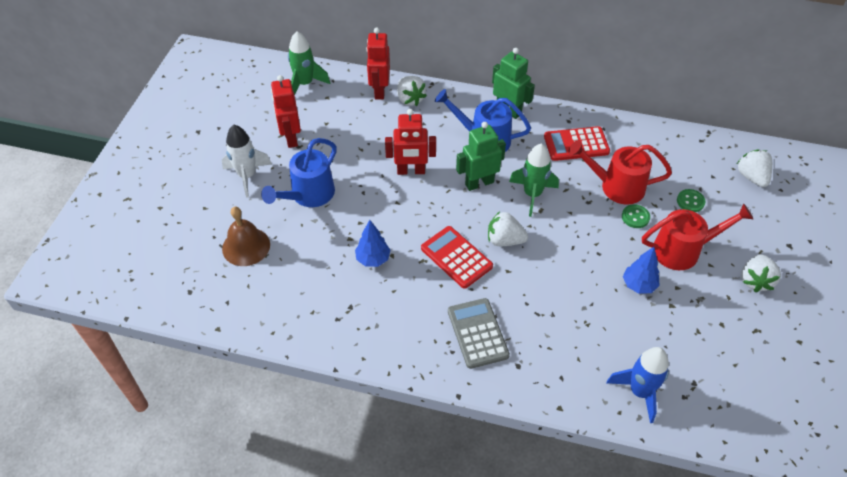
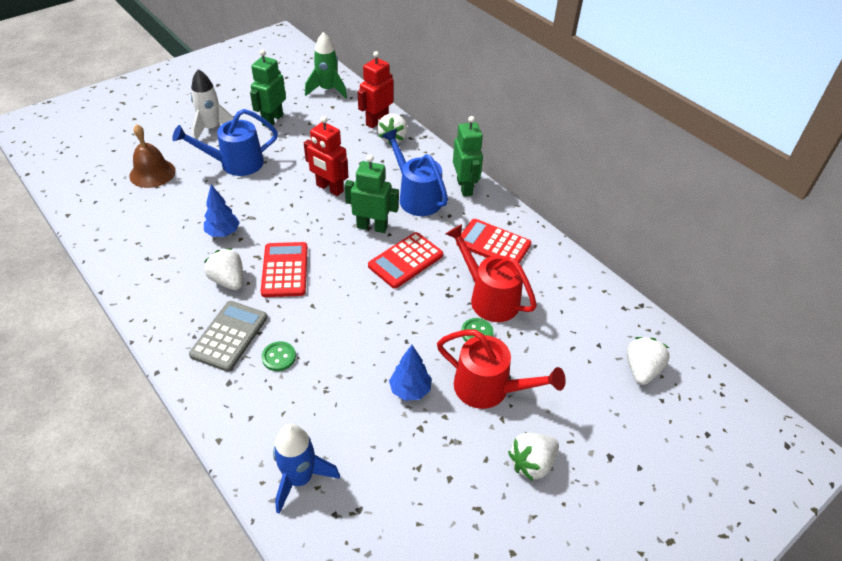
camera: 35 degrees right, 5 degrees down
red robot [271,75,301,148] -> green robot [250,49,286,127]
white strawberry [488,211,528,246] -> white strawberry moved to [204,248,243,290]
green rocket [509,144,559,217] -> red calculator [368,232,443,289]
green button [677,189,706,212] -> green button moved to [262,341,296,371]

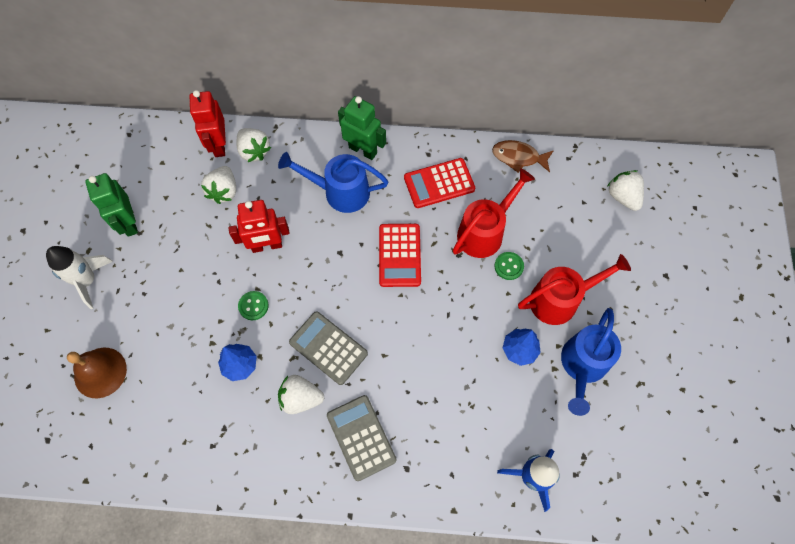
camera: 45 degrees left, 20 degrees up
blue watering can [172,109,278,176] -> blue watering can moved to [561,308,621,416]
red calculator [261,242,308,297] -> grey calculator [289,311,368,385]
green button [262,341,296,371] -> green button moved to [238,291,268,320]
green rocket [305,32,347,99] -> none
green robot [345,155,399,233] -> none
red watering can [446,224,537,322] -> red watering can turned 135 degrees clockwise [453,168,535,258]
white strawberry [508,433,559,481] -> white strawberry moved to [201,166,236,204]
none -> brown fish [492,140,554,173]

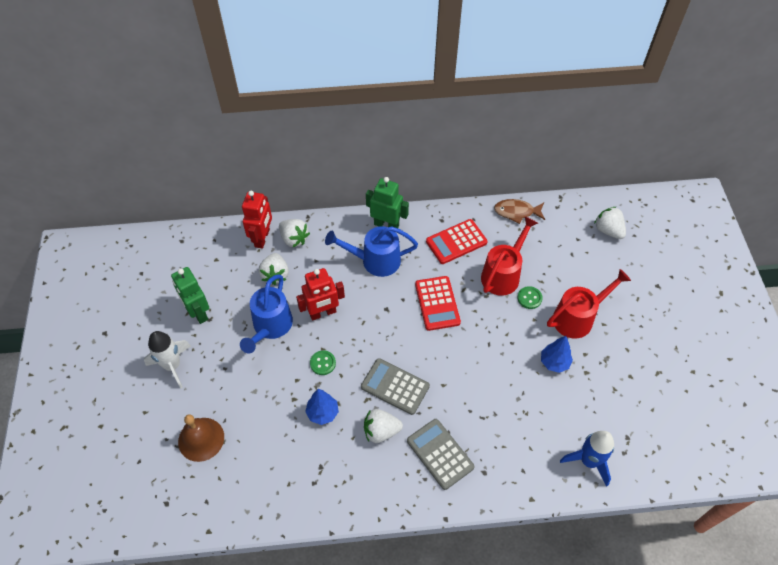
camera: 10 degrees left, 10 degrees down
red robot [190,90,226,157] -> red robot turned 150 degrees counterclockwise [242,191,272,249]
blue watering can [561,308,621,416] -> blue watering can moved to [240,274,293,353]

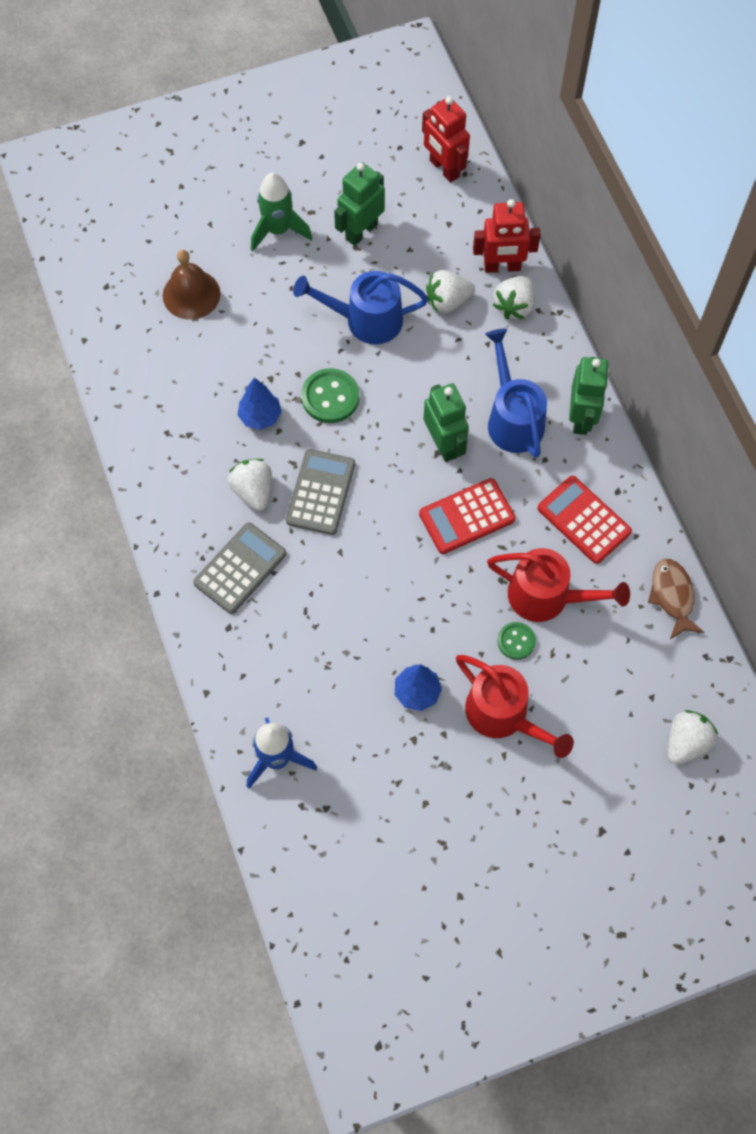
camera: 75 degrees right, 10 degrees up
white rocket [144,331,191,388] -> green rocket [251,173,312,251]
red robot [296,268,345,320] -> red robot moved to [422,96,470,183]
green button [310,350,336,375] -> green button [301,368,359,423], size x1.63
none -> green robot [424,383,469,462]

